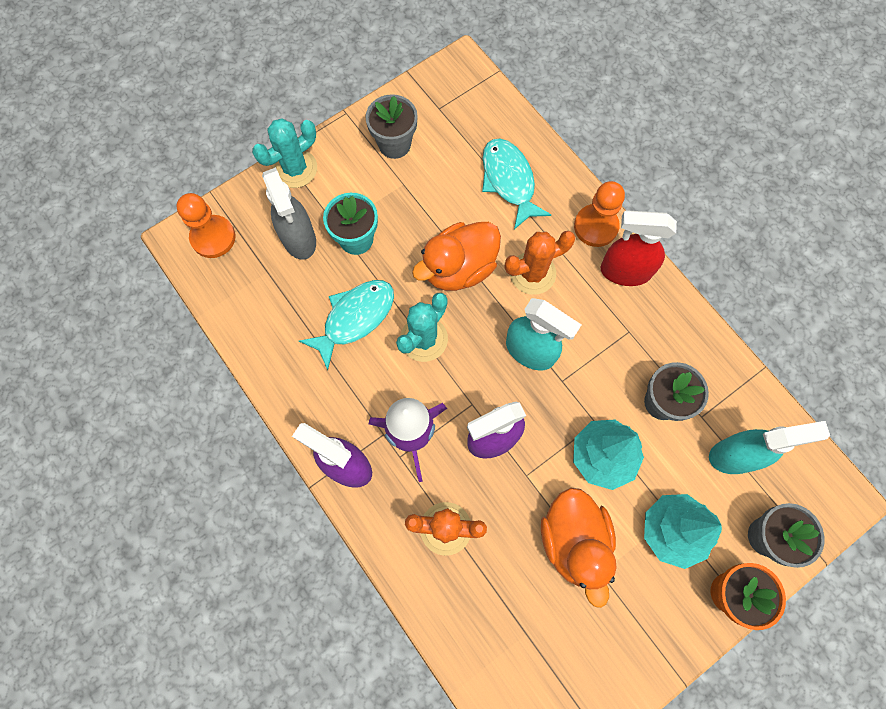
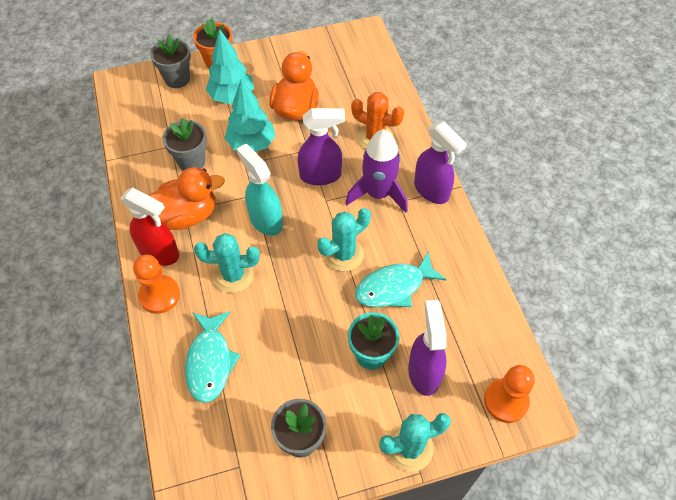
camera: 160 degrees left, 15 degrees down
grey spray bottle [262,167,316,260] -> purple spray bottle [408,300,447,396]
orange duck [412,222,501,291] -> orange duck moved to [148,167,225,230]
orange cactus [505,231,575,295] -> turquoise cactus [194,233,260,293]
turquoise spray bottle [709,421,830,474] -> none

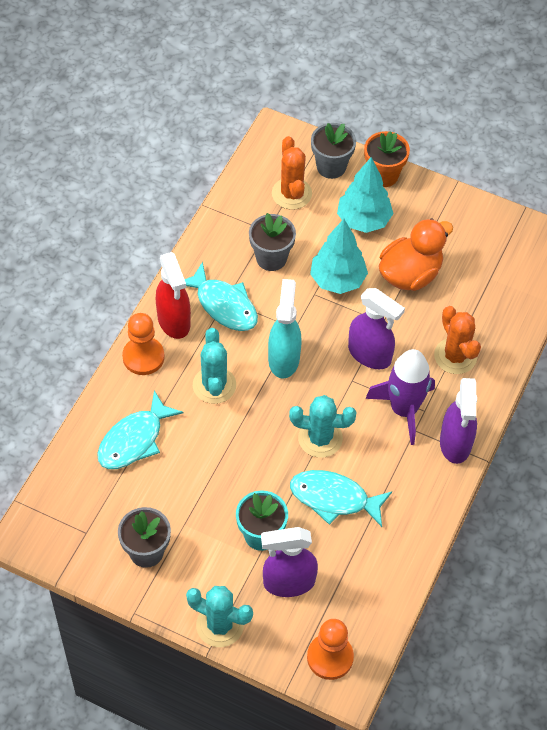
camera: 40 degrees right, 0 degrees up
orange duck [148,167,225,230] -> turquoise fish [185,261,258,331]
turquoise cactus [194,233,260,293] -> turquoise cactus turned 45 degrees clockwise [193,328,236,404]
purple spray bottle [408,300,447,396] -> purple spray bottle turned 135 degrees counterclockwise [261,527,318,597]
none -> orange cactus [272,136,312,210]

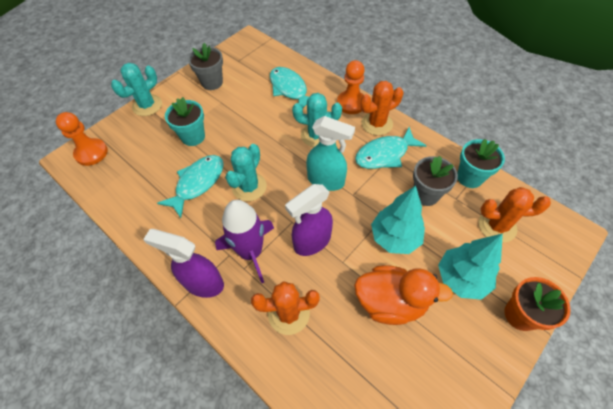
camera: 110 degrees right, 0 degrees up
red spray bottle [156,252,191,339] -> orange cactus [360,81,403,136]
purple spray bottle [261,527,318,597] -> none
grey flower pot [311,123,356,179] -> none
orange duck [379,219,453,291] -> orange duck turned 60 degrees counterclockwise [354,265,453,325]
none -> turquoise flower pot [457,139,505,188]

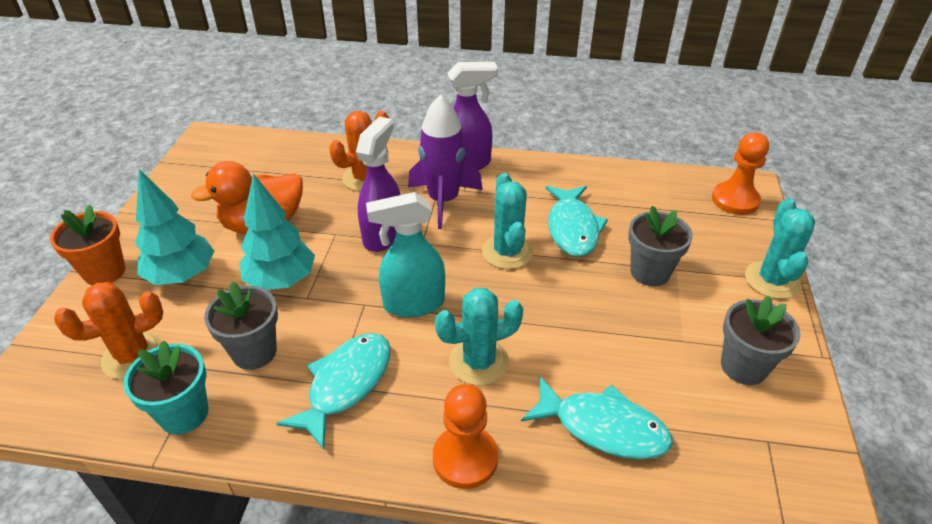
camera: 145 degrees right, 15 degrees down
turquoise flower pot [165,97,205,146] -> grey flower pot [628,206,693,286]
orange cactus [360,81,403,136] -> none

